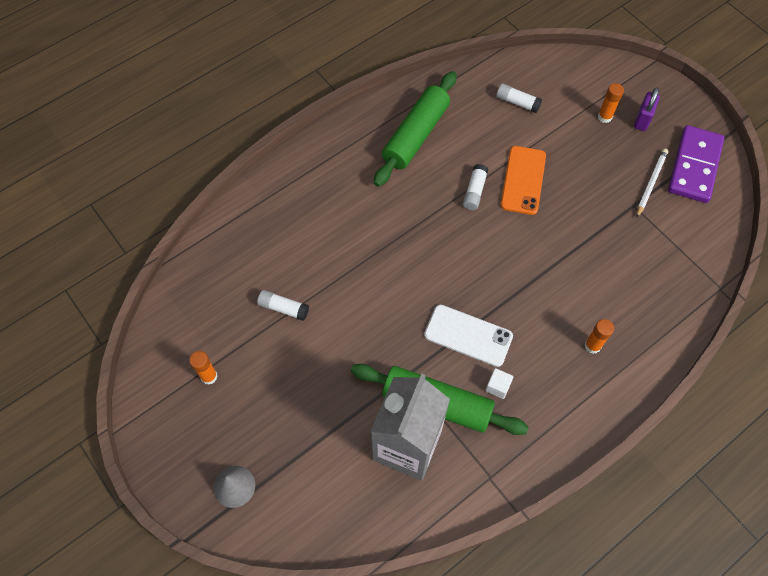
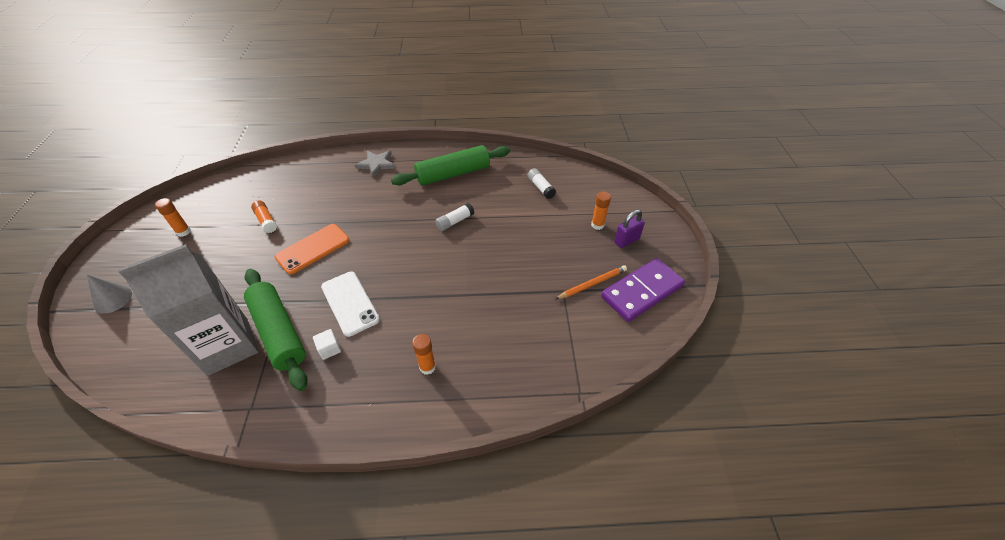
camera: 35 degrees right, 15 degrees down
white glue stick [257,290,309,321] -> orange glue stick [251,201,277,233]
orange phone [501,146,546,215] -> orange phone moved to [275,224,349,274]
white pencil [637,149,668,217] -> orange pencil [556,265,627,299]
none -> grey star [355,150,396,178]

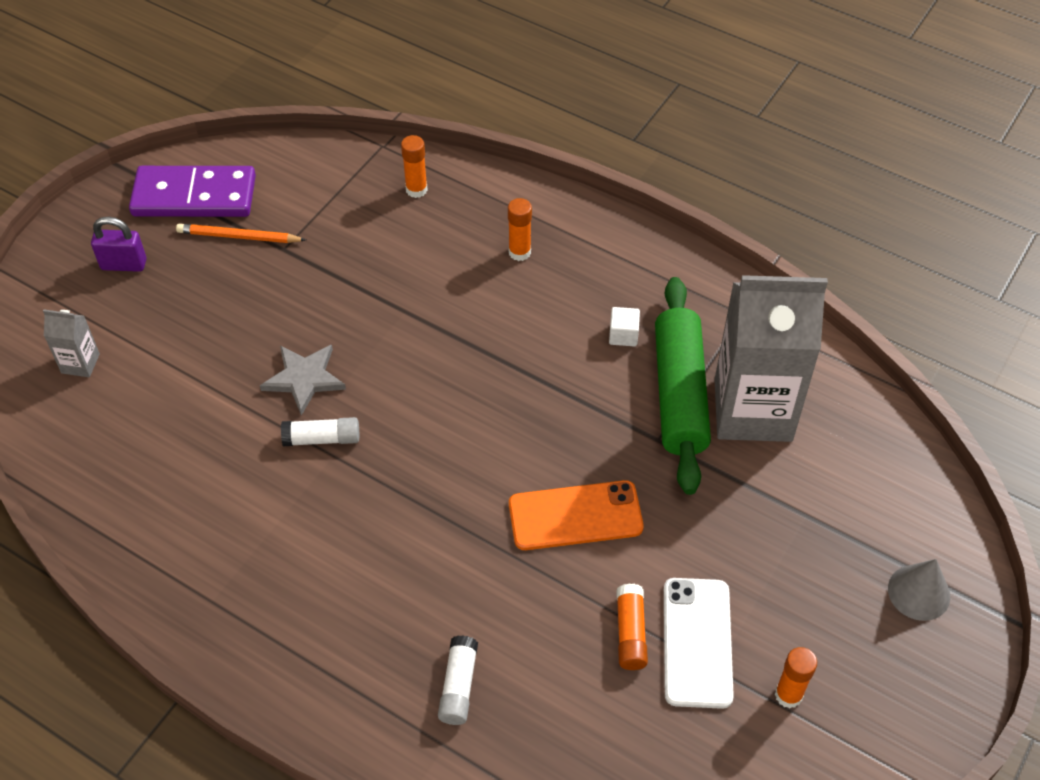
camera: 145 degrees left, 5 degrees up
white phone [321,272,380,337] -> white phone moved to [664,578,734,709]
grey star [355,150,396,178] -> grey star moved to [260,345,346,416]
green rolling pin [391,145,510,186] -> none
white glue stick [527,168,556,199] -> white glue stick moved to [438,635,478,725]
orange glue stick [591,191,611,230] -> orange glue stick moved to [401,135,428,198]
none -> grey carton [43,310,100,377]

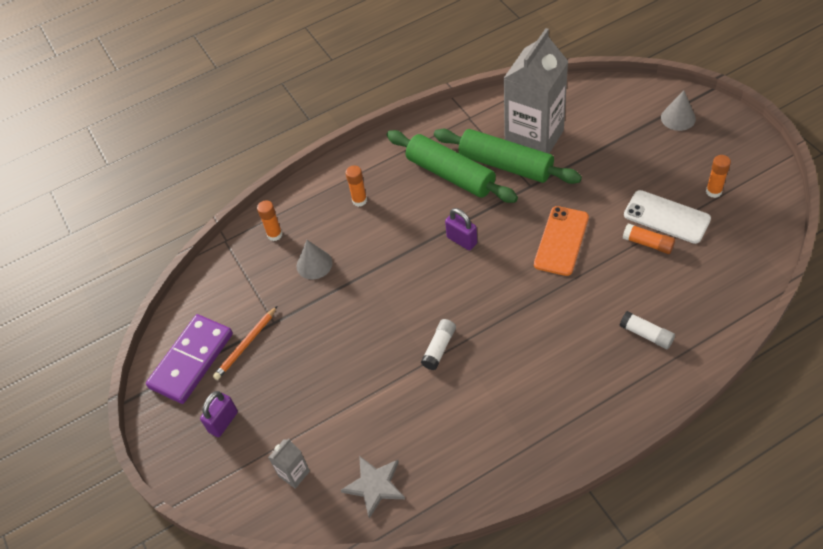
camera: 55 degrees left, 0 degrees up
grey star [260,345,346,416] -> grey star moved to [341,456,405,519]
white cube [609,307,640,346] -> green rolling pin [387,130,518,203]
none -> grey cone [297,240,332,279]
none -> purple padlock [445,208,477,250]

